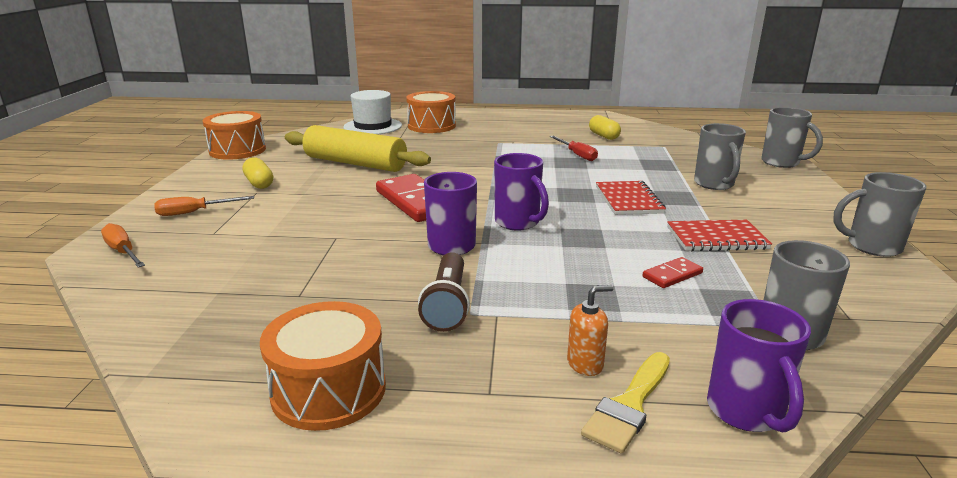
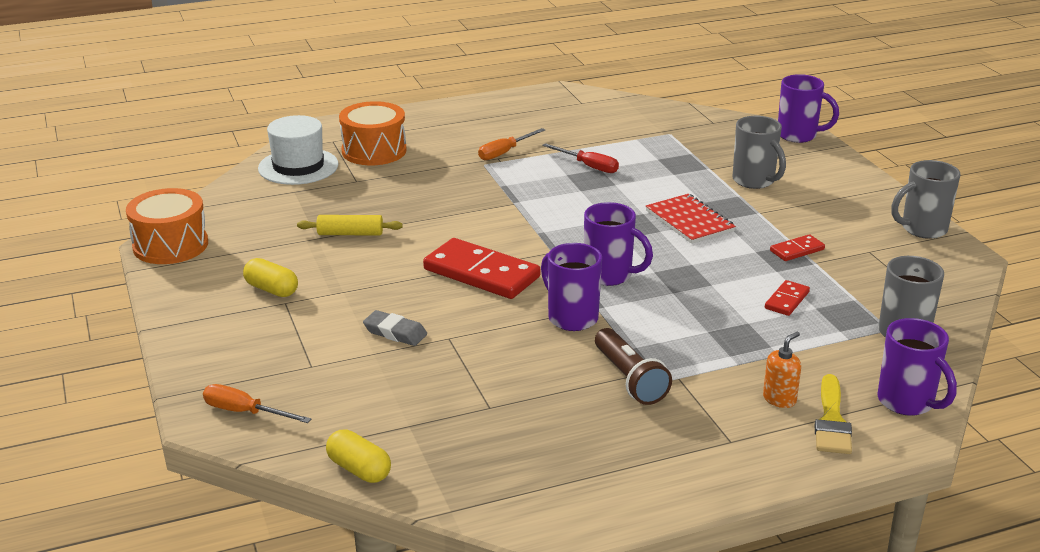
camera: 25 degrees left, 5 degrees up
orange screwdriver [154,196,254,216] -> orange screwdriver moved to [478,128,545,160]
orange drum [260,301,386,431] -> none
yellow rolling pin [285,125,431,172] -> yellow rolling pin [297,215,403,236], size x0.48
yellow capsule [589,115,621,140] -> yellow capsule moved to [326,429,391,483]
red notebook [667,220,772,252] -> red domino [770,234,825,261]
grey mug [761,107,823,168] -> purple mug [778,74,839,143]
none -> grey eraser [363,310,427,346]

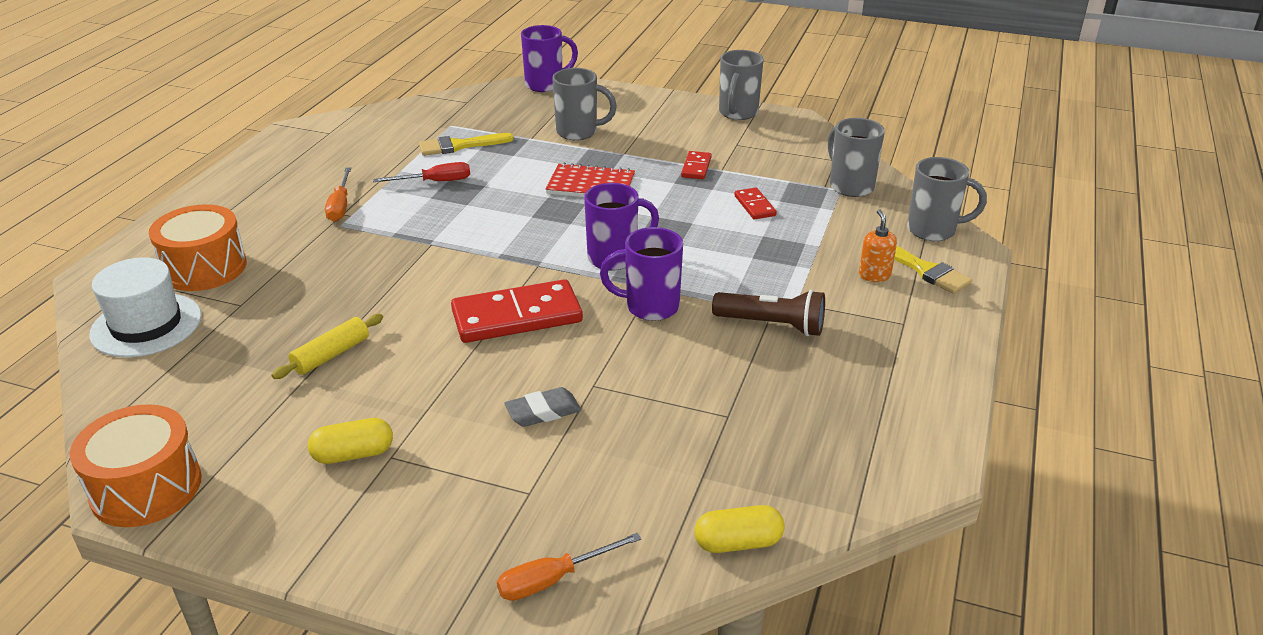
camera: 50 degrees left, 5 degrees up
purple mug [878,318,957,416] -> grey mug [907,157,987,241]
none -> yellow brush [419,133,514,156]

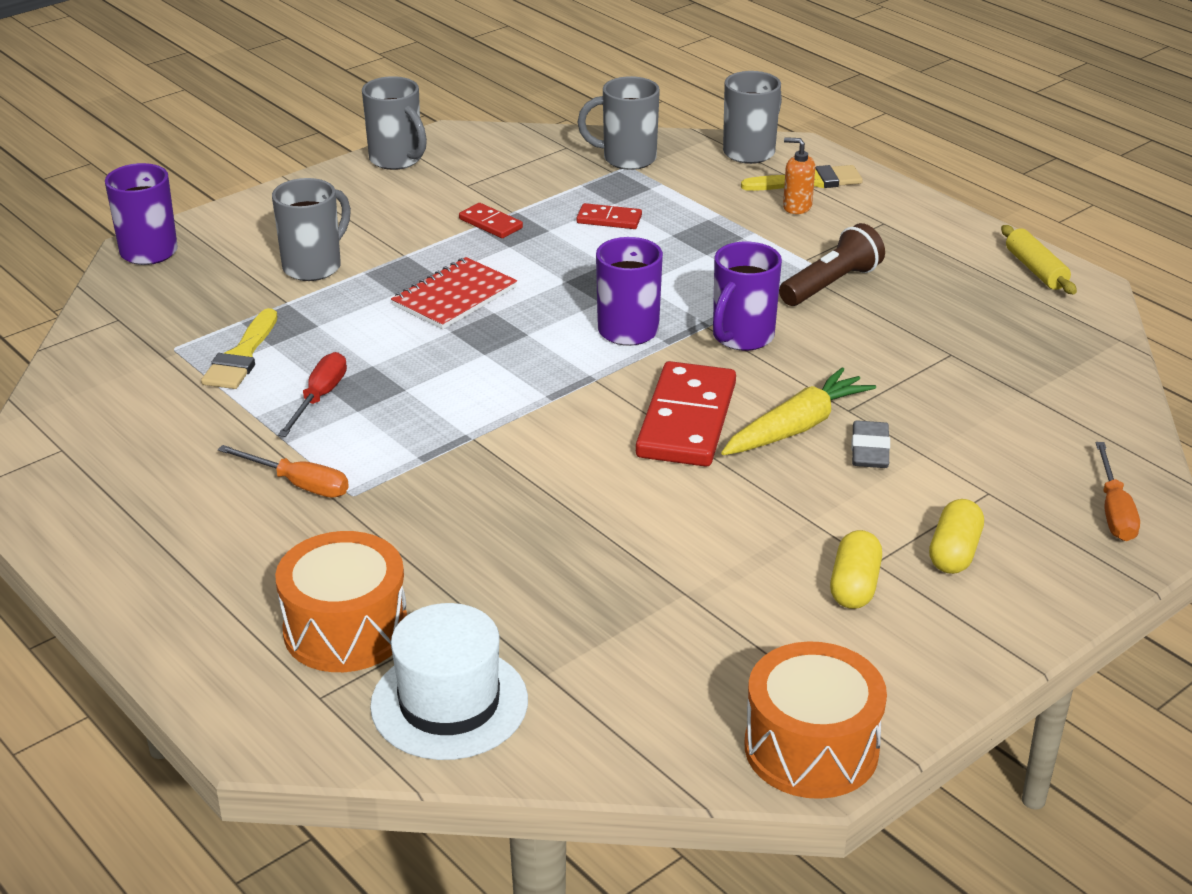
camera: 60 degrees left, 0 degrees up
yellow rolling pin [272,314,383,379] -> yellow rolling pin moved to [1001,225,1077,294]
yellow capsule [694,505,785,553] -> yellow capsule moved to [929,499,984,574]
none -> yellow carrot [721,367,876,455]

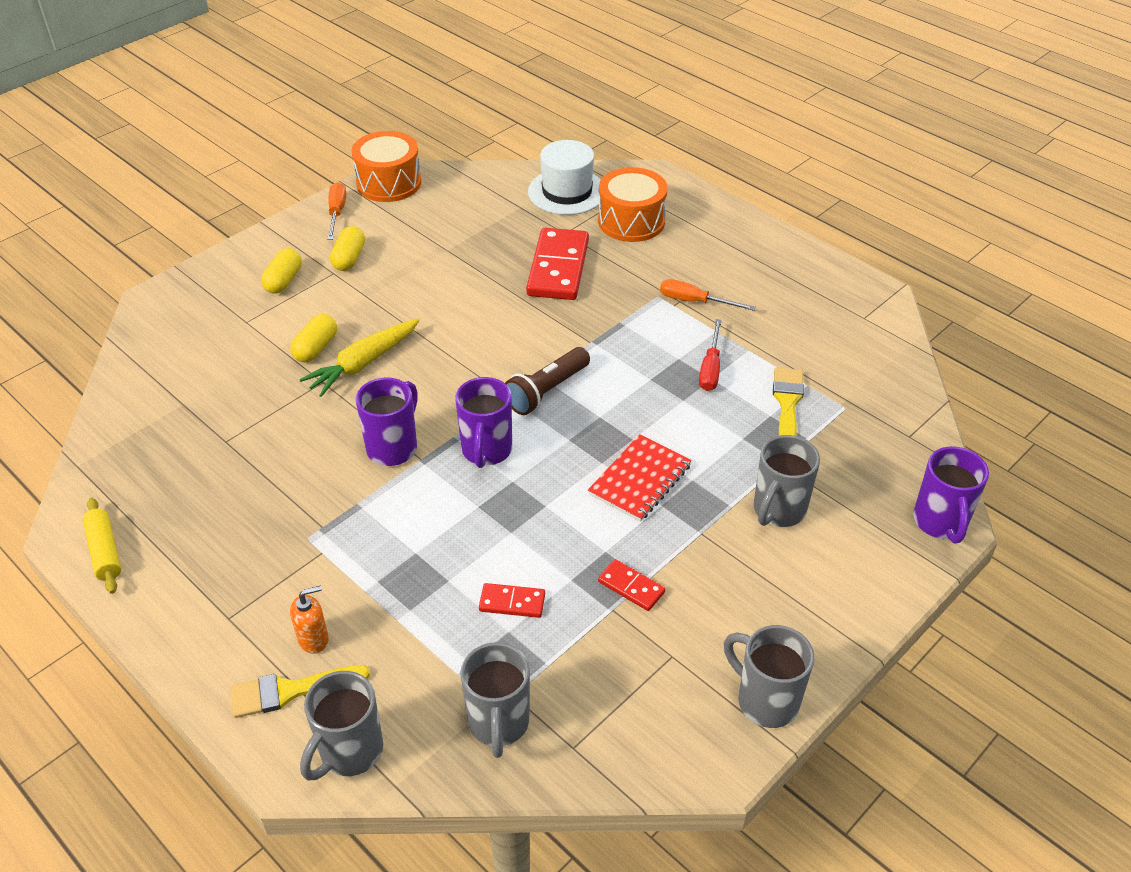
camera: 175 degrees right, 10 degrees up
grey mug [577,76,660,170] -> grey mug turned 90 degrees clockwise [460,642,530,758]
red domino [636,361,736,467] -> red domino moved to [526,228,589,300]
brown flashlight [779,223,885,306] -> brown flashlight moved to [505,347,590,415]
orange soap dispenser [783,137,815,214] -> orange soap dispenser turned 45 degrees counterclockwise [290,585,329,654]
grey eraser [851,420,890,468] -> yellow capsule [290,314,337,362]
orange screwdriver [1096,442,1140,541] -> orange screwdriver moved to [327,182,346,240]

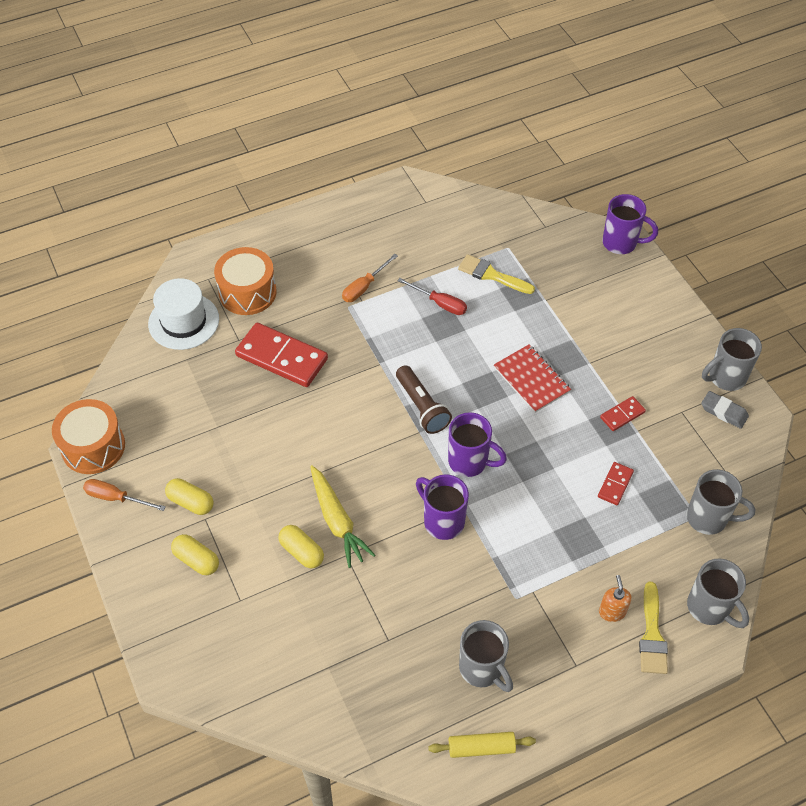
camera: 70 degrees left, 10 degrees up
grey mug [754,435,820,527] -> grey mug moved to [459,620,513,692]
none -> grey eraser [701,391,749,429]

